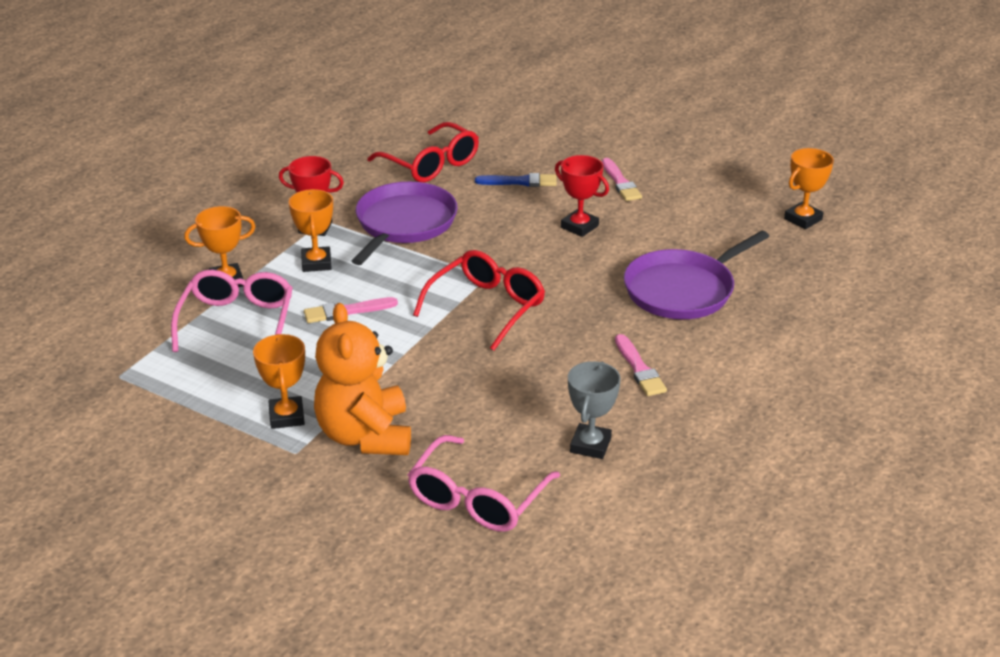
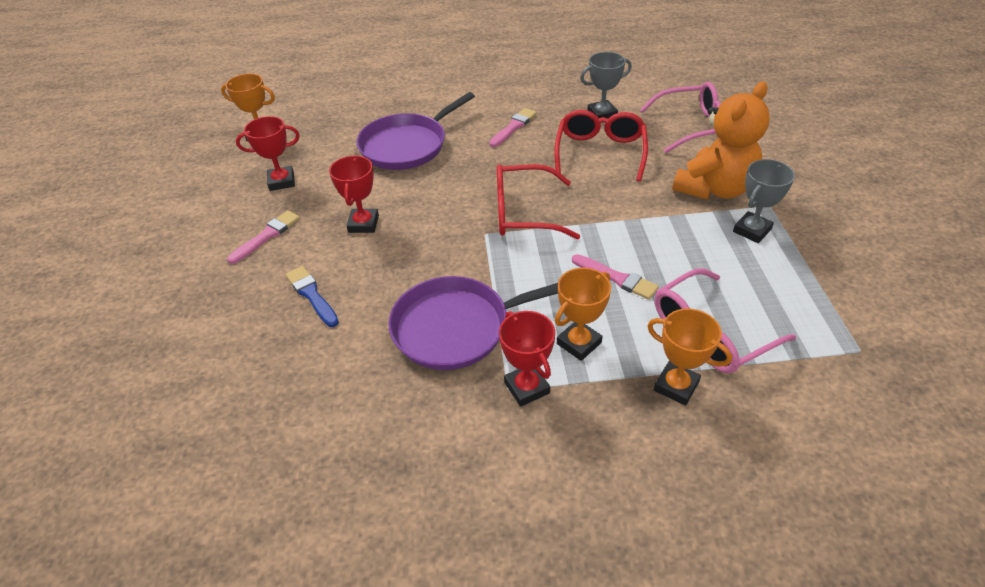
camera: 125 degrees left, 10 degrees up
orange trophy [253,334,305,429] -> grey trophy [733,159,795,243]
red glasses [367,122,479,182] -> red glasses moved to [554,110,648,182]
purple pan [624,231,769,319] -> purple pan turned 120 degrees clockwise [357,92,475,170]
none -> red trophy [236,116,300,191]

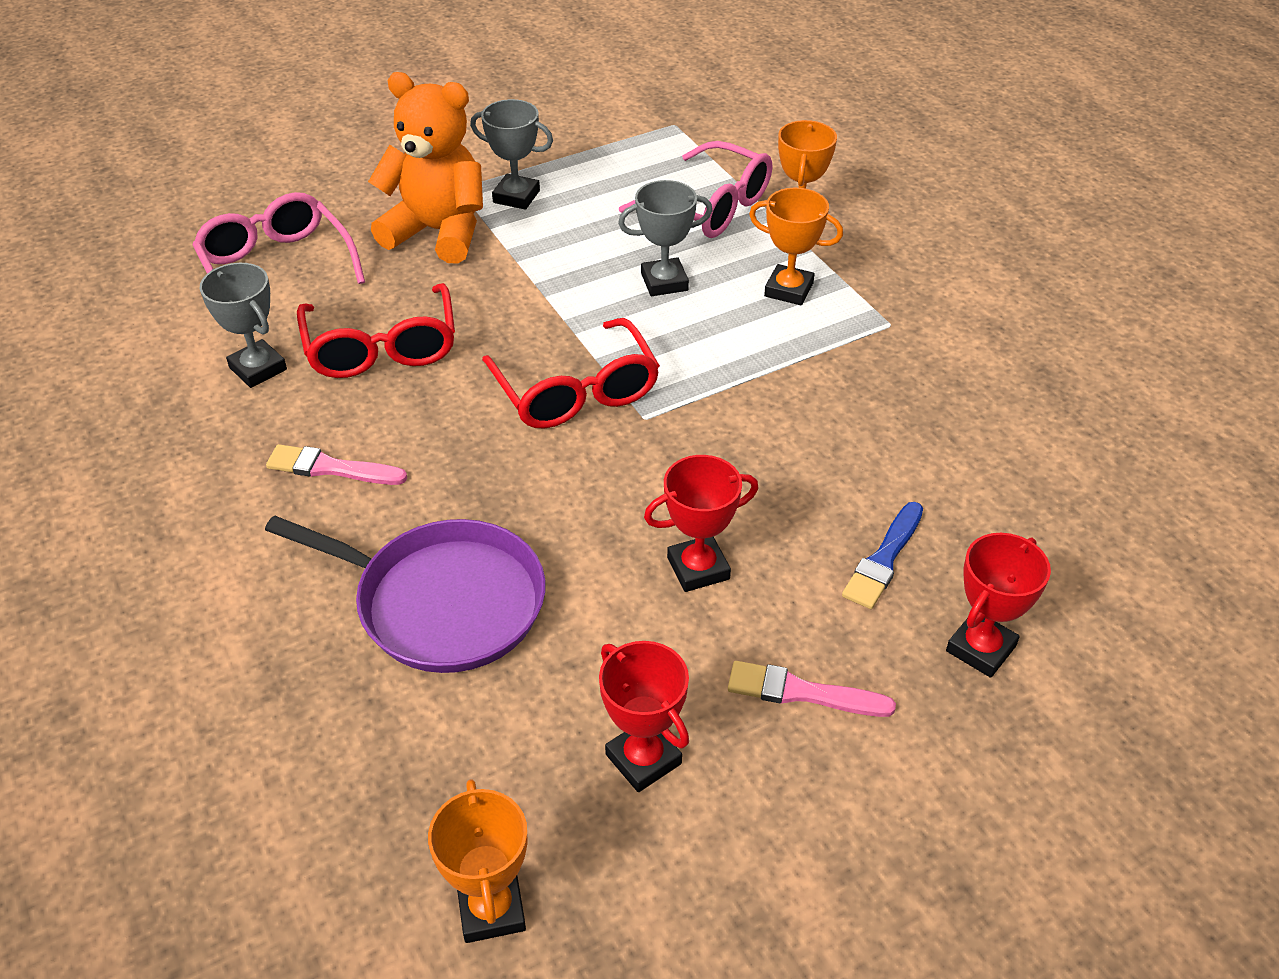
camera: 115 degrees left, 0 degrees up
purple pan [388,276,558,370] -> none
red trophy [499,311,555,407] -> red trophy moved to [946,533,1051,678]
red glasses [554,110,648,182] -> red glasses turned 90 degrees counterclockwise [297,283,455,378]
pink brush [572,254,659,300] -> grey trophy [618,180,713,296]

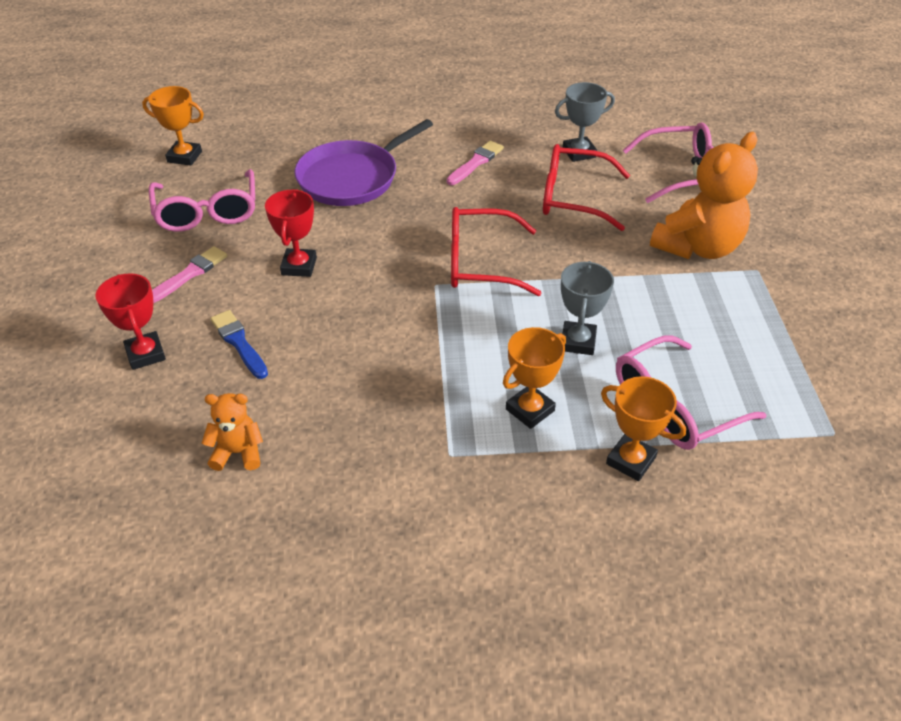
camera: 115 degrees right, 0 degrees up
grey trophy [470,99,553,210] -> none
red trophy [599,641,689,792] -> pink glasses [149,169,255,232]
none -> orange teddy bear [202,393,263,471]

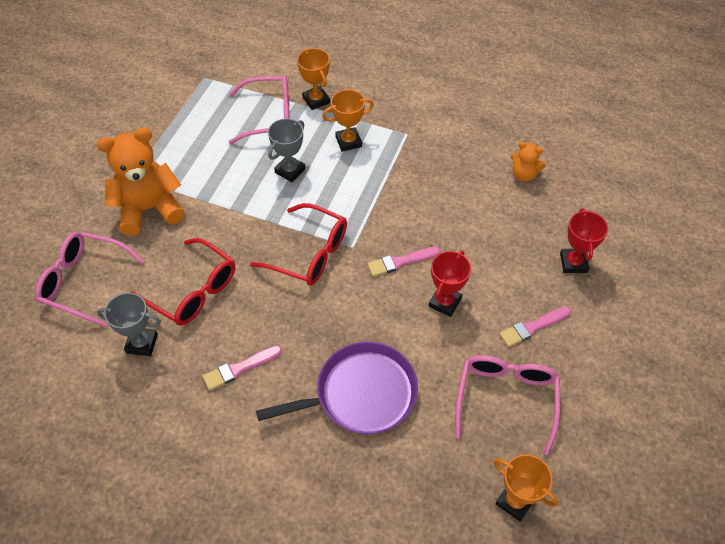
camera: 155 degrees left, 10 degrees up
blue brush [210,310,268,379] -> none
none -> pink brush [367,247,440,277]

